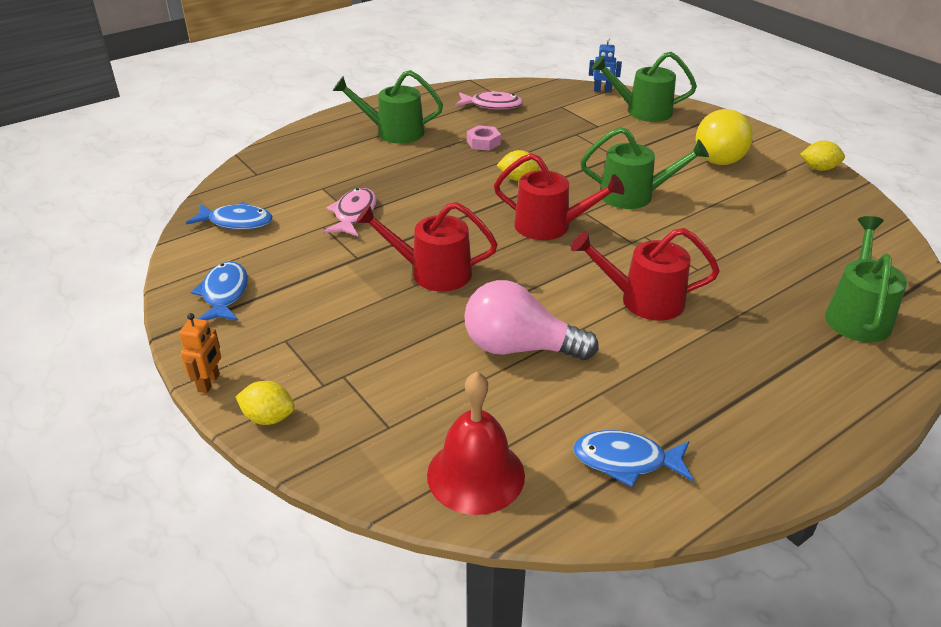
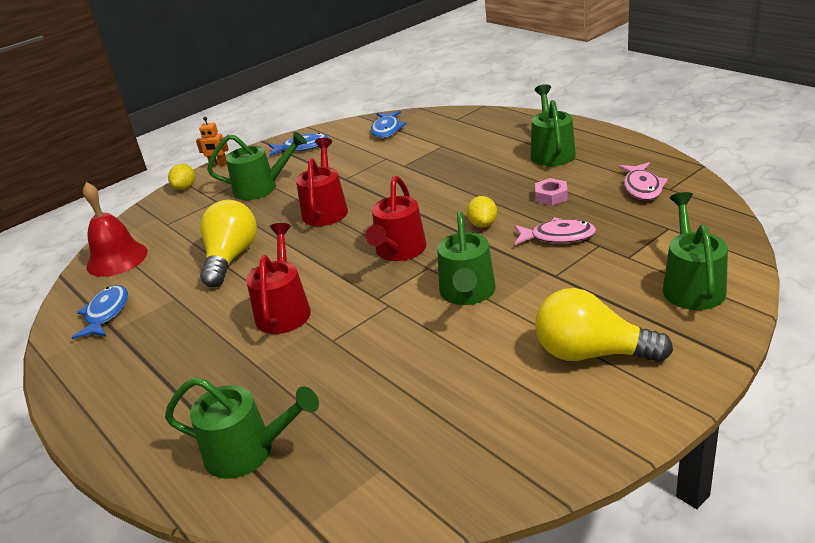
camera: 90 degrees right, 5 degrees down
pink fish [324,188,377,236] -> pink fish moved to [514,217,596,245]
pink light bulb [464,280,599,360] -> yellow light bulb [200,200,257,287]
blue robot [589,37,622,92] -> none
yellow lemon [800,141,845,171] -> none
none -> green watering can [207,132,307,200]

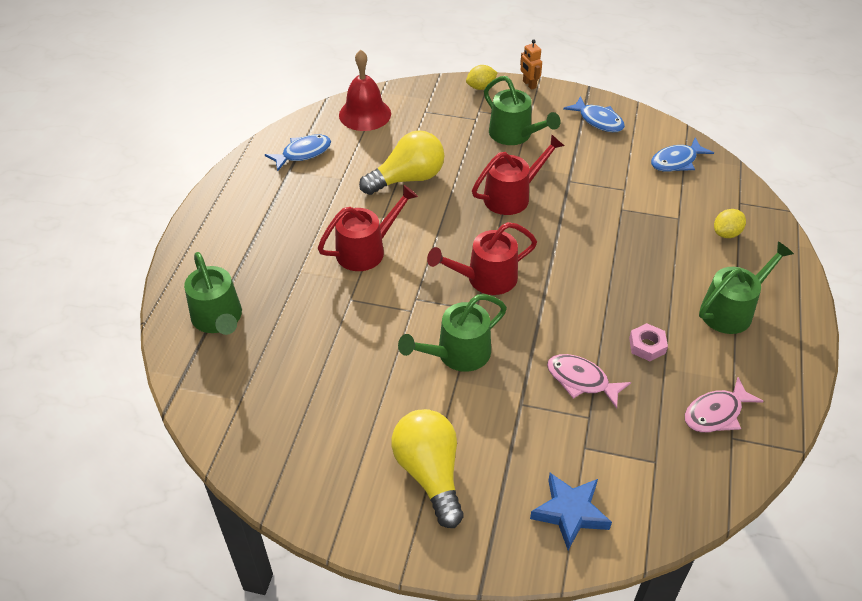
camera: 50 degrees right, 15 degrees up
yellow lemon [467,196,497,228] -> yellow lemon moved to [714,209,746,238]
pink fish [514,217,596,245] -> pink fish turned 150 degrees clockwise [547,354,631,409]
green watering can [663,192,728,310] -> blue star [530,473,612,550]

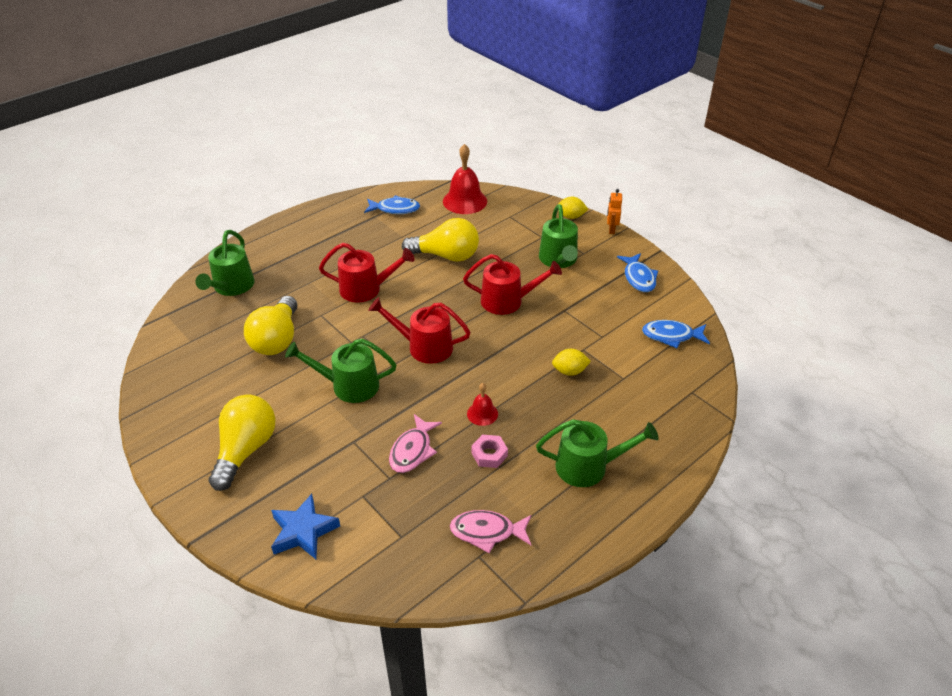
camera: 35 degrees right, 5 degrees down
pink fish [547,354,631,409] -> pink fish turned 135 degrees counterclockwise [389,414,442,473]
yellow lemon [714,209,746,238] -> yellow lemon moved to [552,349,591,376]
none -> yellow light bulb [244,296,297,355]
none -> red bell [467,383,498,426]

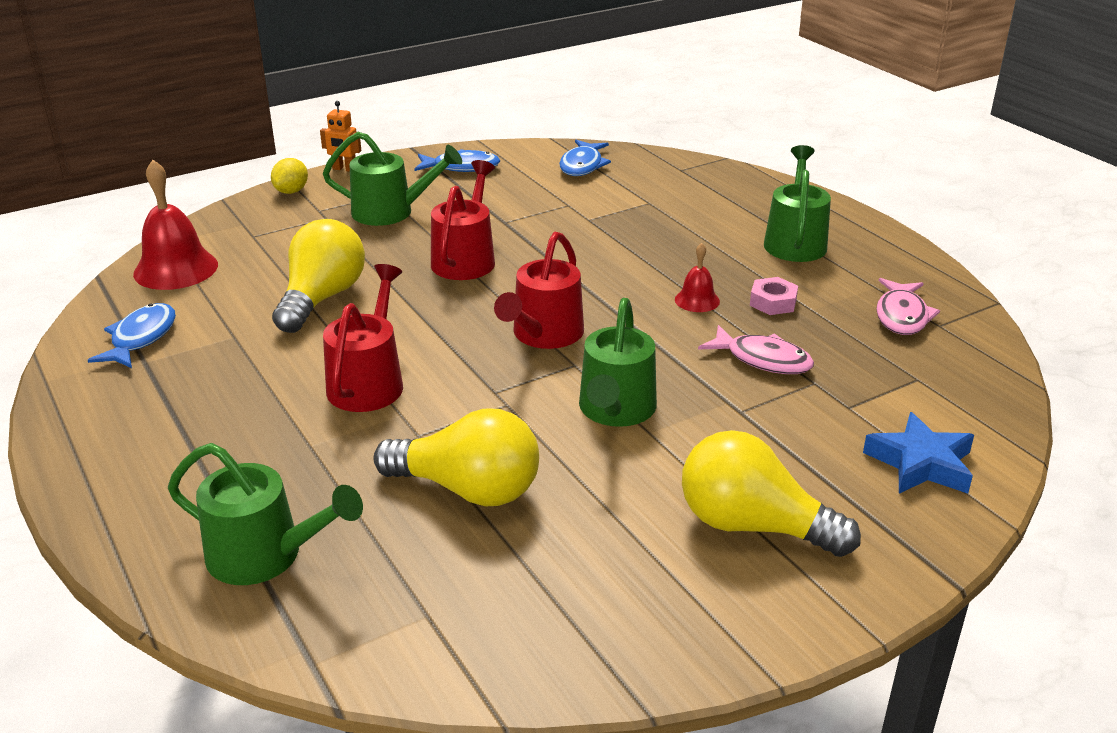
camera: 80 degrees left, 10 degrees down
yellow lemon [552,349,591,376] -> none

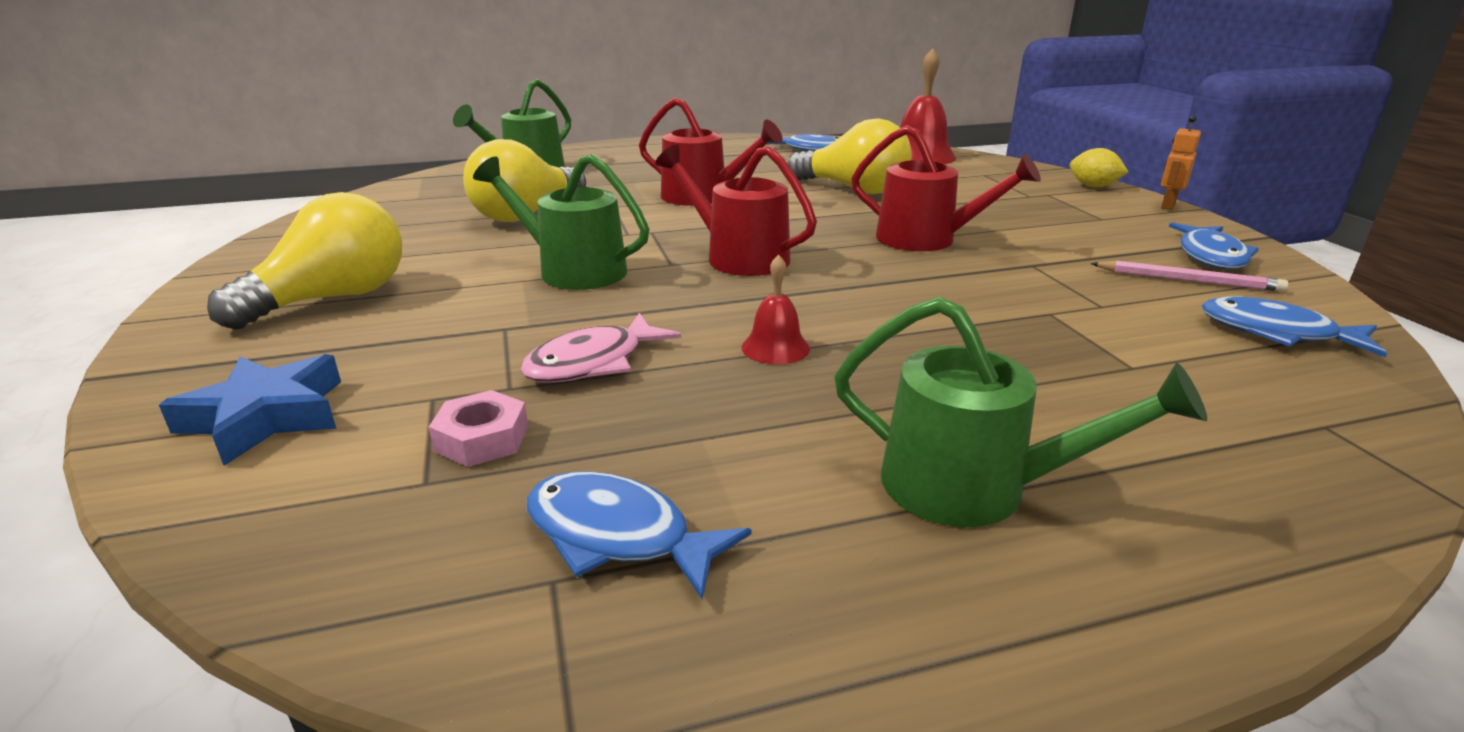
camera: 105 degrees right, 5 degrees down
green watering can [323,132,462,226] -> none
pink nut [750,277,798,315] -> pink nut moved to [429,390,528,467]
pink fish [876,278,940,335] -> blue fish [527,471,751,599]
none -> pink pencil [1090,261,1288,292]

